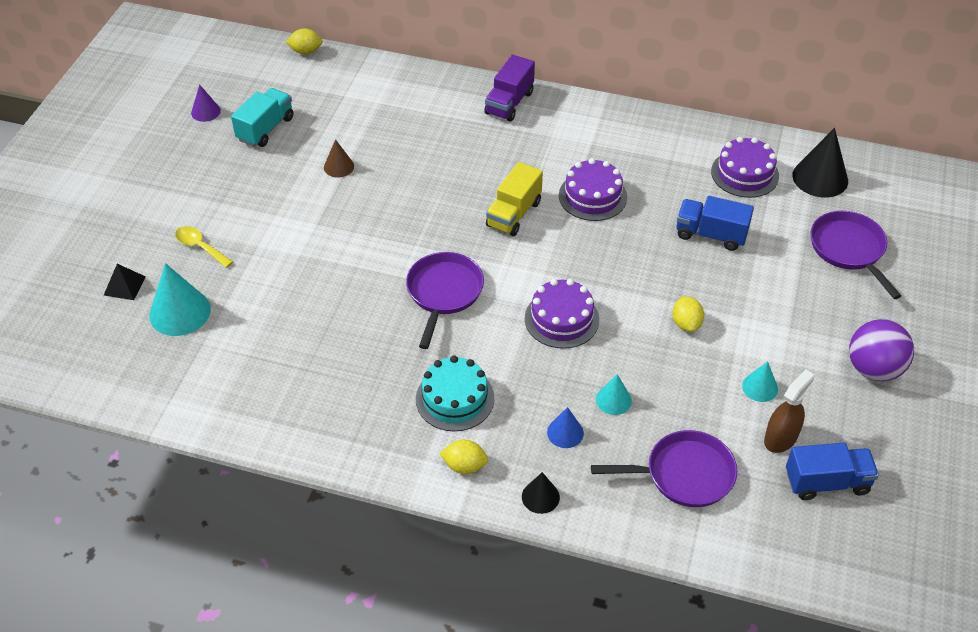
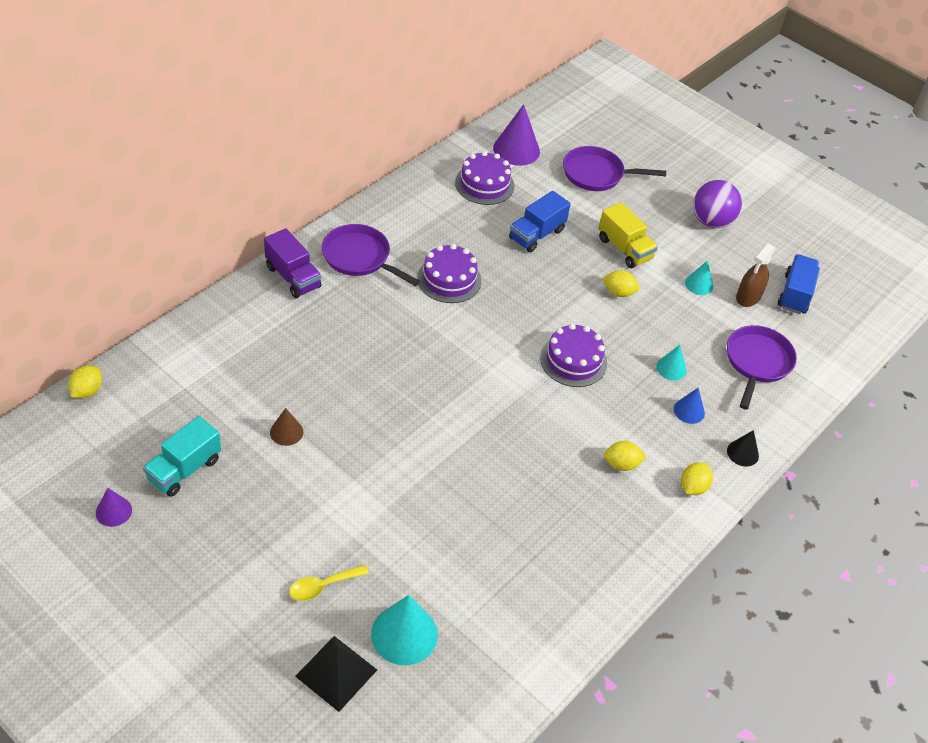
camera: 70 degrees left, 0 degrees up
black pyramid [104,264,146,300] -> black pyramid [295,636,377,712], size x1.57
turquoise truck [231,88,294,147] -> turquoise truck turned 105 degrees counterclockwise [143,416,221,497]
purple pan [406,252,484,349] -> purple pan moved to [322,224,420,286]
turquoise cake [416,356,495,431] -> yellow lemon [604,441,646,471]
yellow truck [486,162,543,236] -> yellow truck moved to [598,202,658,268]
brown spray bottle [764,370,814,453] -> brown spray bottle turned 120 degrees counterclockwise [736,243,776,307]
black cone [792,128,848,198] -> purple cone [493,104,540,166]

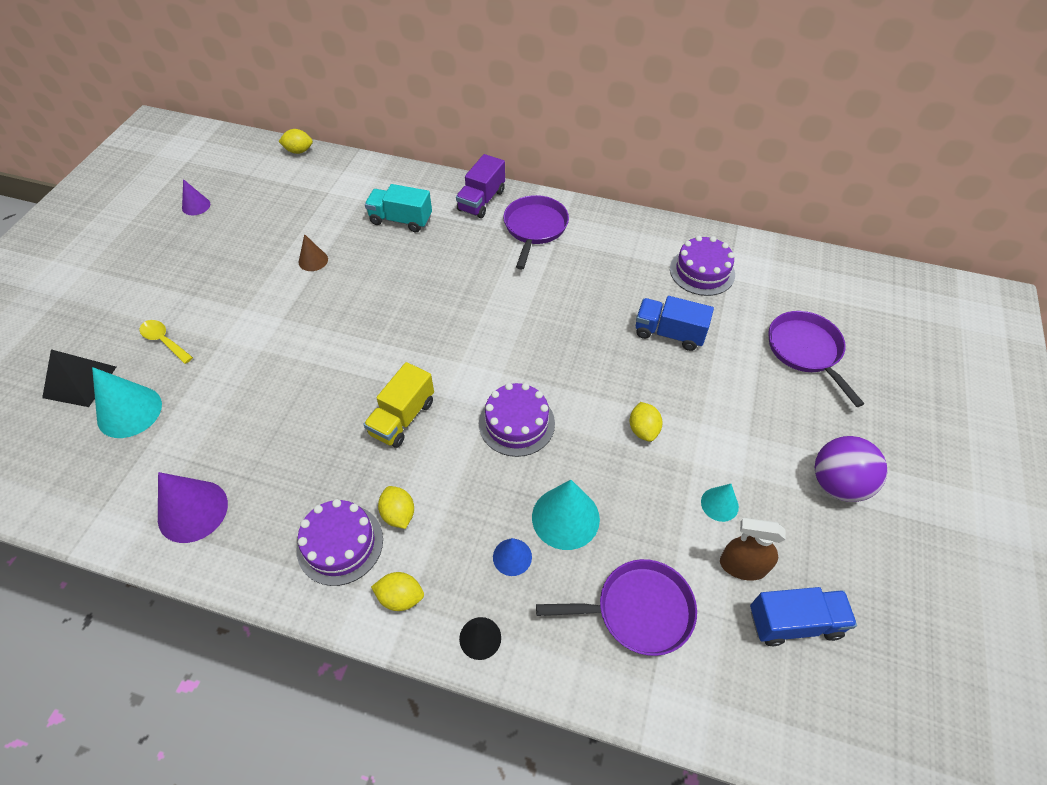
camera: 70 degrees right, 5 degrees up
turquoise truck [143,416,221,497] -> turquoise truck moved to [365,184,432,232]
purple cake [417,244,481,303] -> purple cake moved to [297,499,383,586]
purple cone [493,104,540,166] -> purple cone moved to [158,472,228,543]
yellow truck [598,202,658,268] -> yellow truck moved to [363,362,434,448]
turquoise cone [656,345,687,381] -> turquoise cone [532,480,600,550], size x1.79

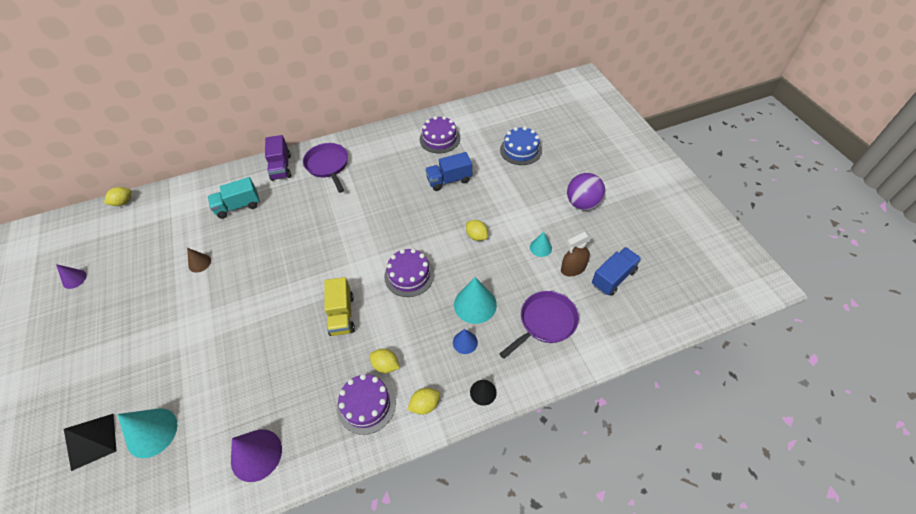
camera: 35 degrees left, 0 degrees up
yellow spoon [140,320,193,364] -> none
purple pan [768,311,864,407] -> blue cake [500,126,542,165]

